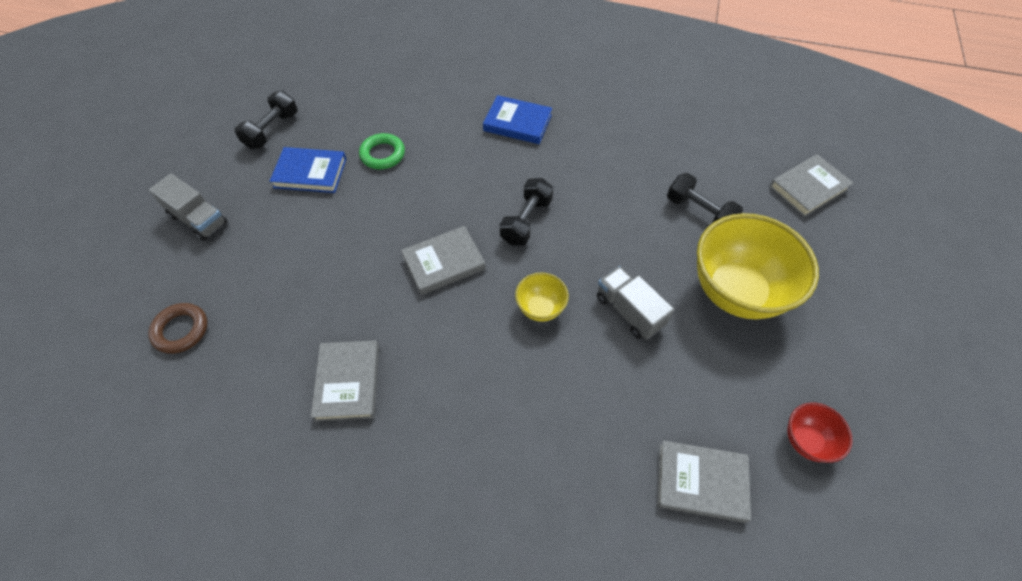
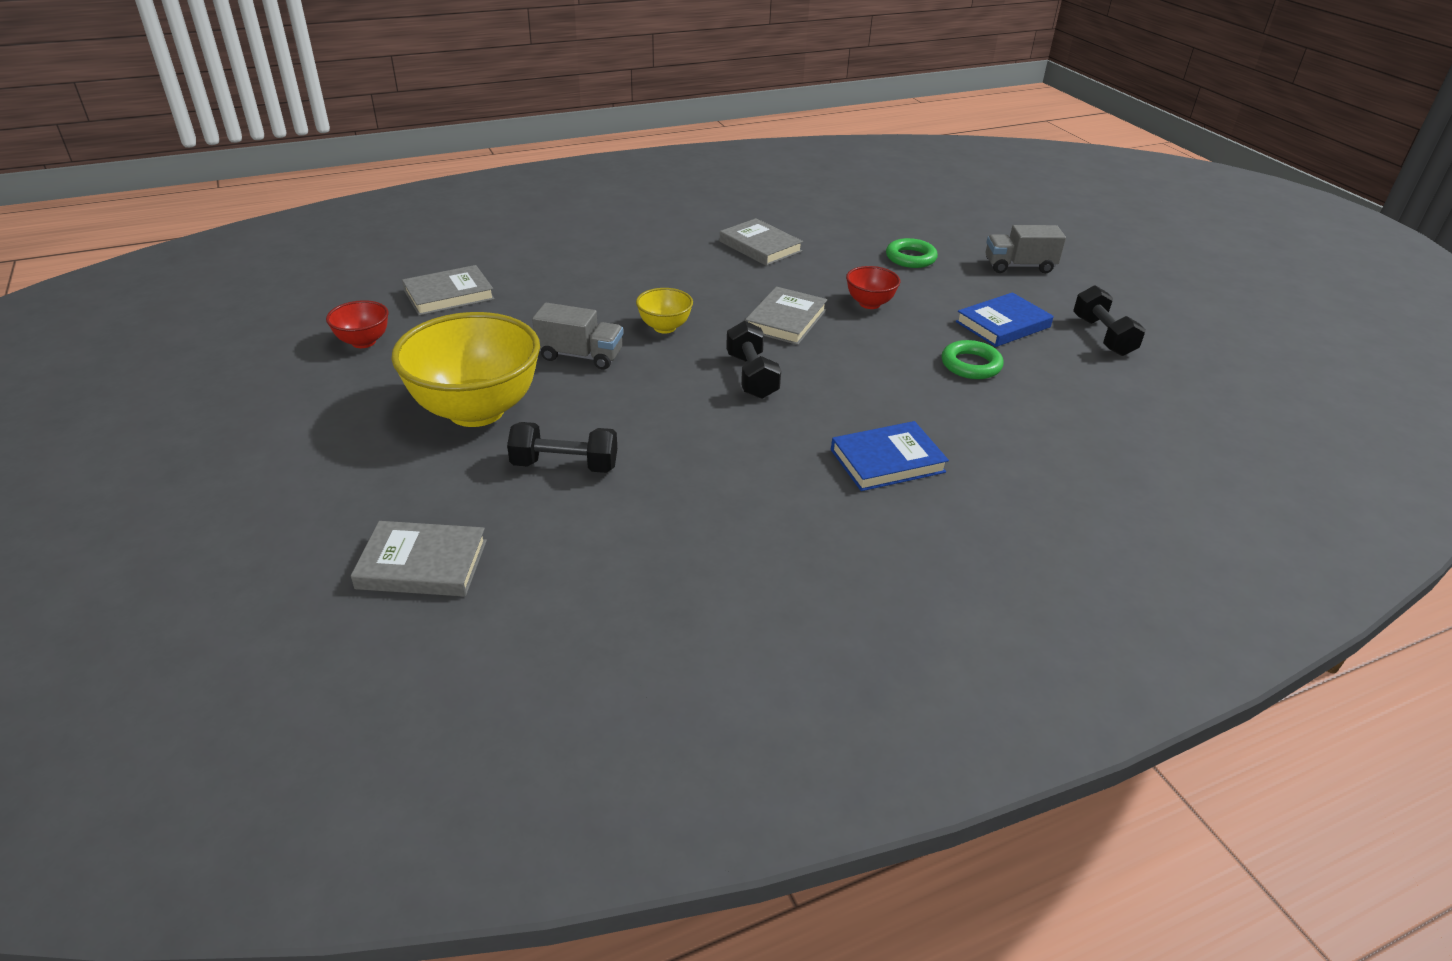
camera: 140 degrees right, 20 degrees down
brown ring [148,303,208,354] -> none
grey book [769,154,853,217] -> grey book turned 75 degrees clockwise [351,521,487,596]
none -> red bowl [846,266,900,309]
none -> green ring [886,238,938,268]

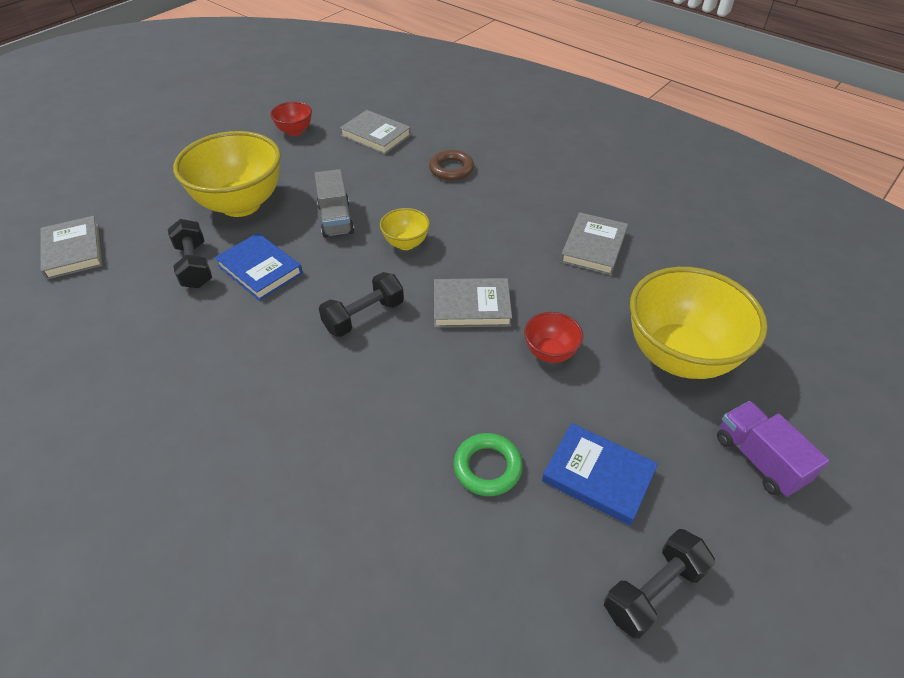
camera: 65 degrees right, 10 degrees up
blue book [831,421,949,491] -> blue book moved to [215,233,303,301]
green ring [886,238,938,268] -> yellow bowl [630,267,768,379]
grey truck [986,225,1066,273] -> purple truck [717,401,830,497]
none -> brown ring [429,150,474,181]

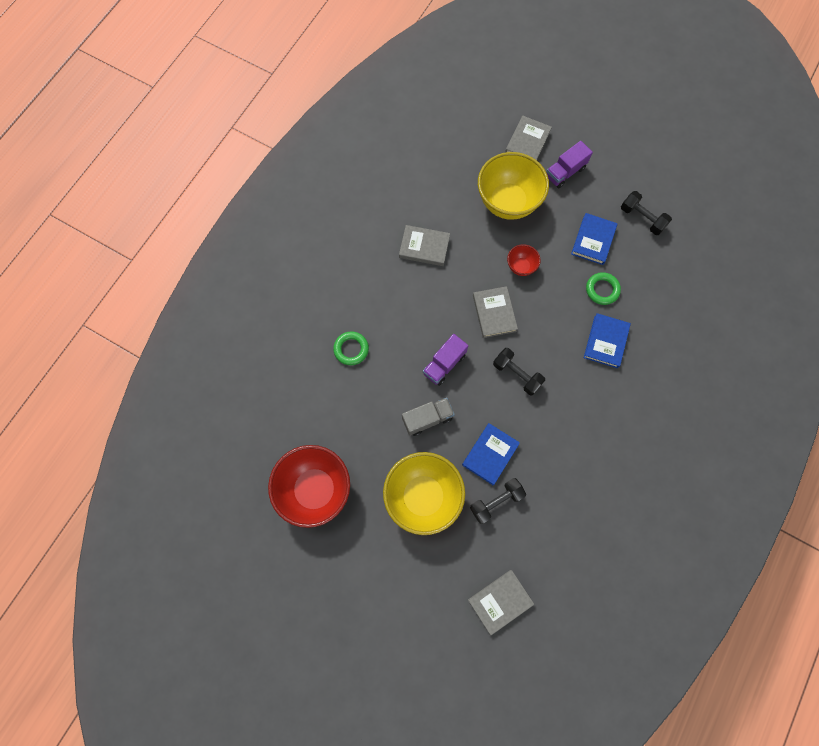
camera: 100 degrees left, 25 degrees up
red bowl [270,102,312,136] -> red bowl [268,445,350,528], size x2.15
grey book [340,110,411,154] -> grey book moved to [505,116,552,160]
yellow bowl [380,208,430,250] -> purple truck [423,334,469,386]
brown ring [429,150,474,181] -> green ring [333,331,369,365]
none -> blue book [584,313,631,368]

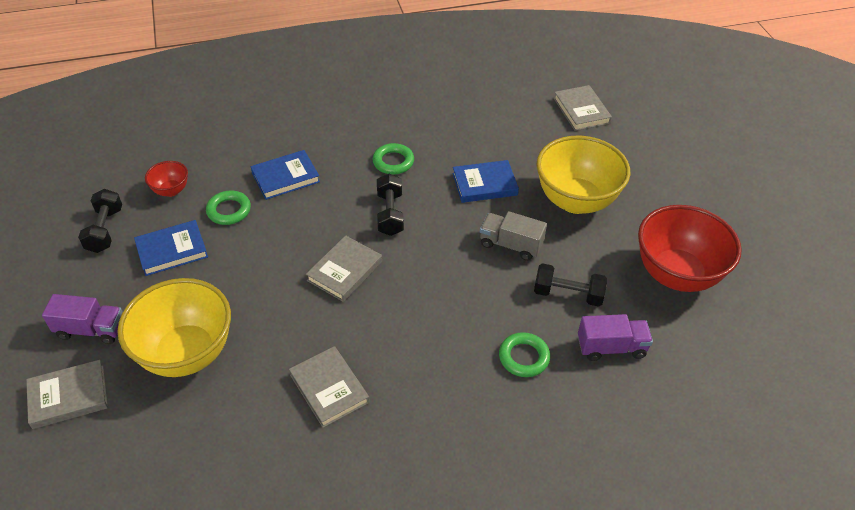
camera: 135 degrees left, 25 degrees down
purple truck [423,334,469,386] -> purple truck moved to [578,314,653,361]
grey book [468,570,534,635] -> grey book turned 60 degrees clockwise [554,85,612,131]
black dumbbell [470,478,526,524] -> black dumbbell moved to [534,263,607,307]
red bowl [507,244,541,276] -> red bowl moved to [145,161,188,197]
none -> green ring [372,143,414,175]

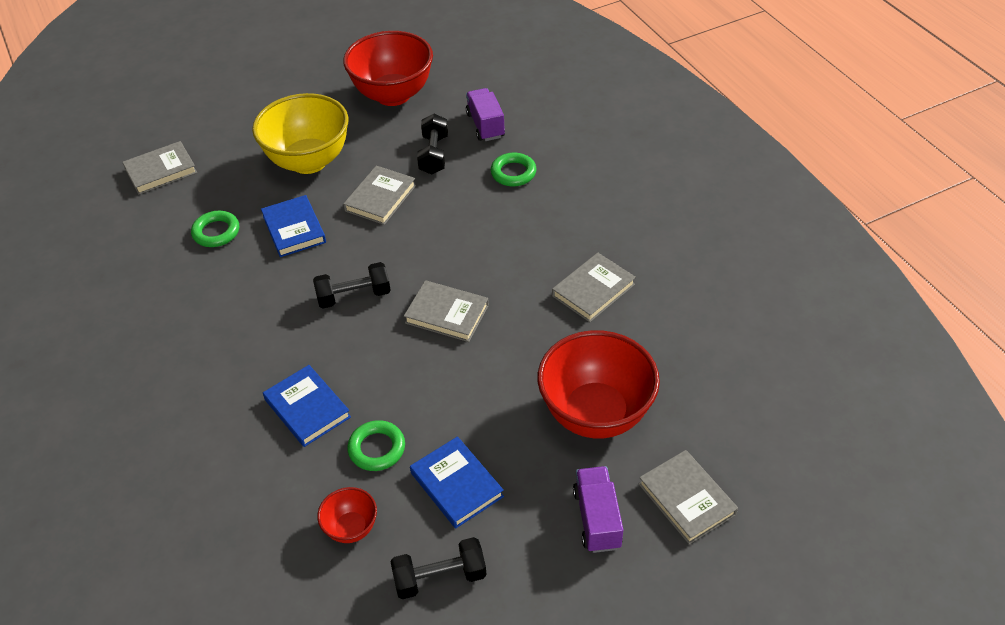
camera: 100 degrees left, 0 degrees up
yellow bowl [117,278,231,377] -> red bowl [538,330,660,438]
green ring [372,143,414,175] -> green ring moved to [191,211,239,247]
grey truck [480,211,547,261] -> grey book [343,166,416,225]

